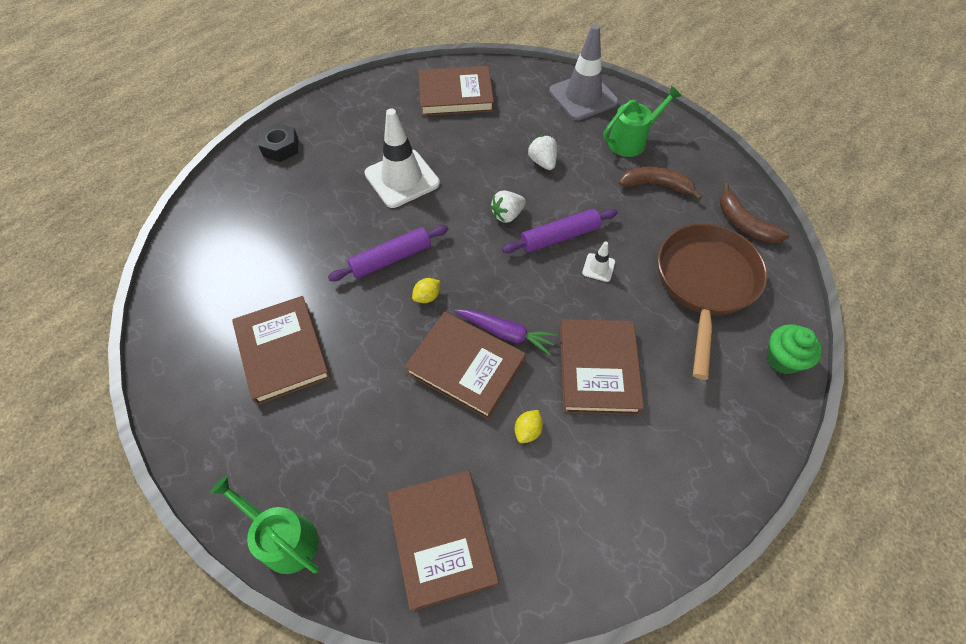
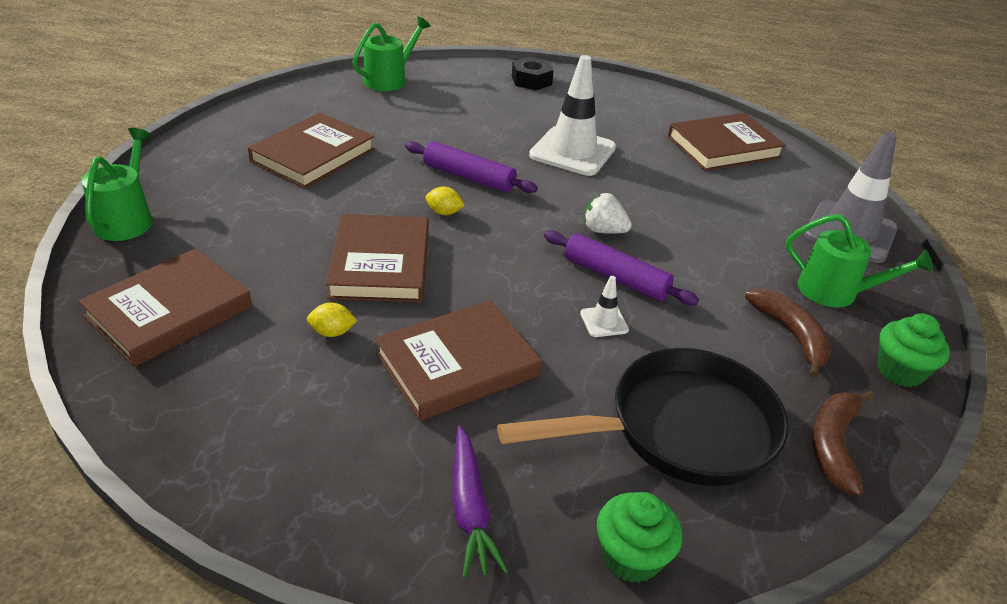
camera: 55 degrees right, 20 degrees down
brown book [418,66,494,116] -> brown book turned 75 degrees counterclockwise [668,113,786,171]
purple carrot [455,309,558,355] -> purple carrot moved to [452,426,508,578]
white strawberry [528,135,557,170] -> none
brown pan [658,223,767,380] -> black pan [497,348,789,486]
none -> green watering can [352,16,430,91]
none -> green cupcake [877,313,950,387]

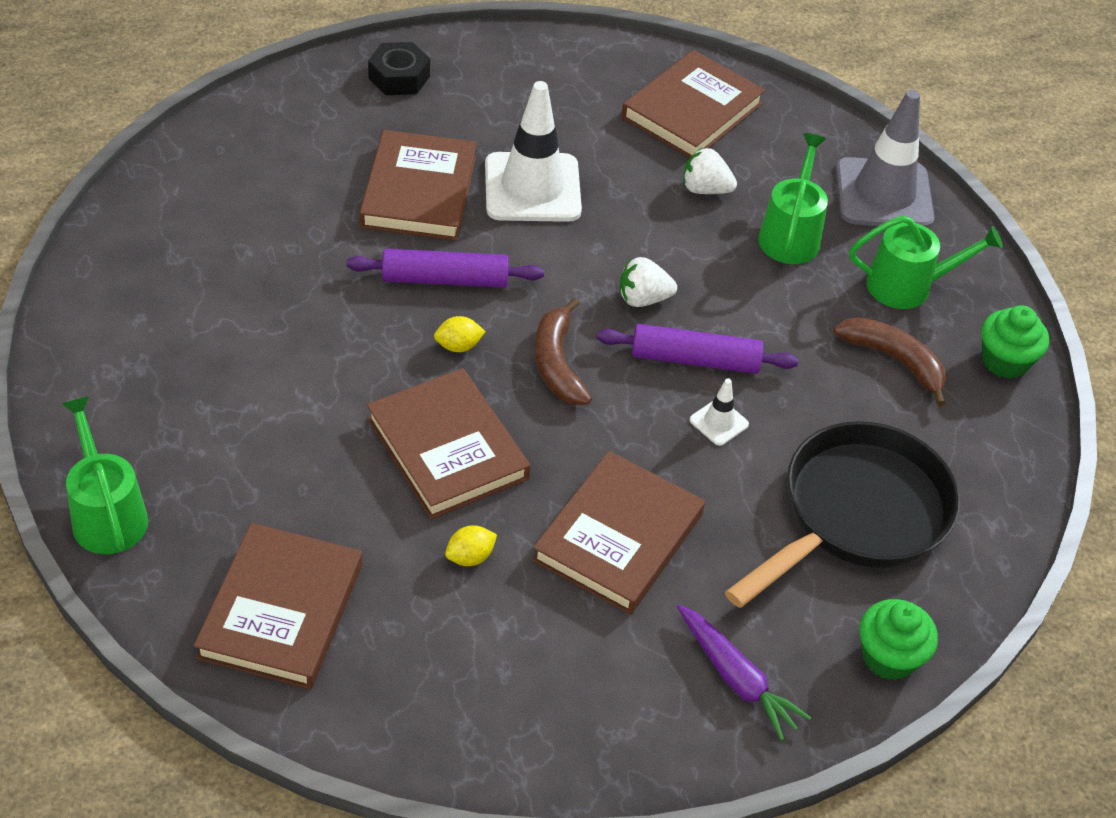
camera: 30 degrees left, 10 degrees up
brown book [248,113,375,189] -> brown book moved to [359,130,477,241]
green watering can [352,16,430,91] -> green watering can moved to [758,133,828,264]
brown banana [812,391,874,496] -> brown banana moved to [535,298,592,405]
none -> white strawberry [683,148,737,194]

